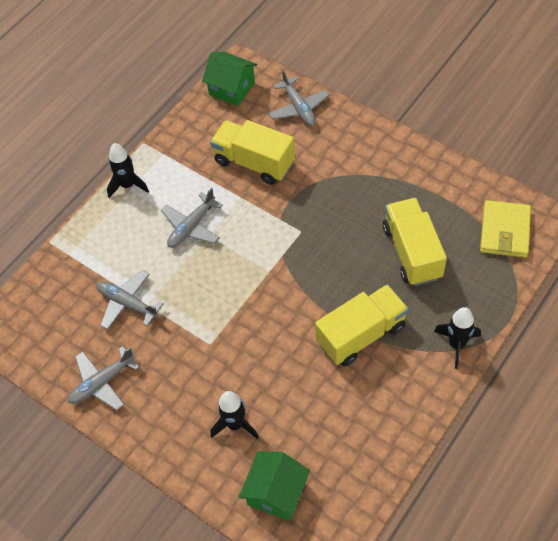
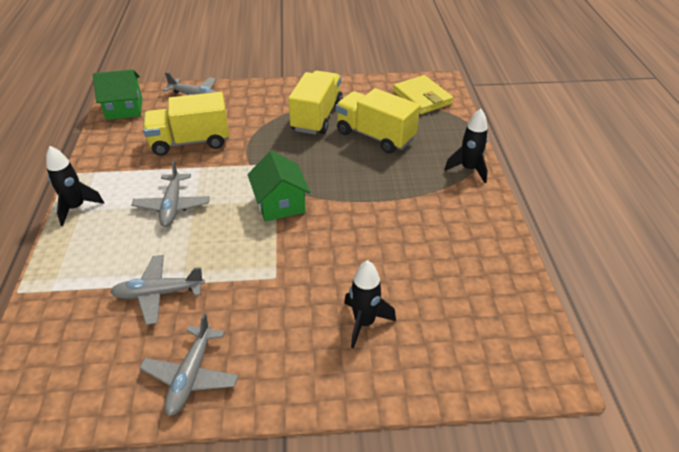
camera: 45 degrees left, 15 degrees down
green house [239,451,310,521] -> green house moved to [248,151,310,222]
yellow truck [315,285,409,366] -> yellow truck moved to [288,71,343,135]

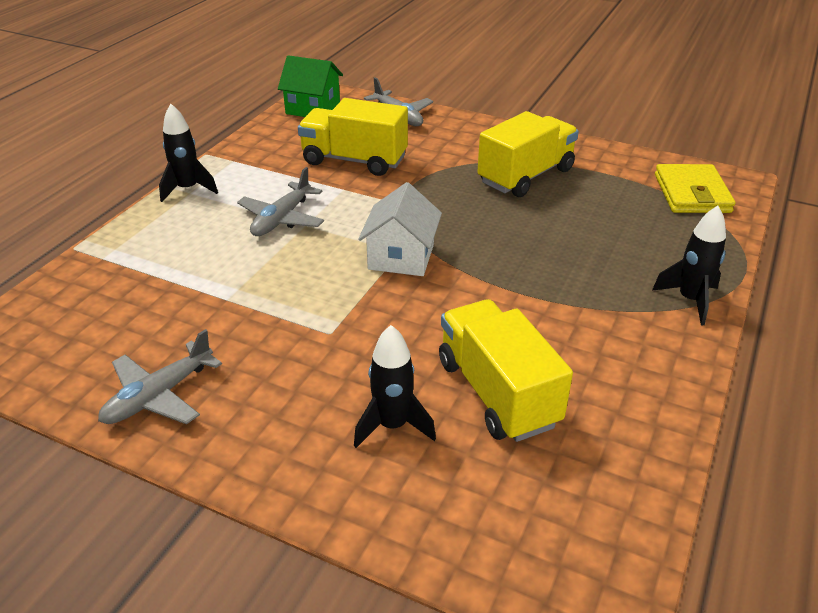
camera: 30 degrees right, 5 degrees down
grey plane [110,255,205,325] -> none
green house [248,151,310,222] -> white house [358,182,442,276]
yellow truck [336,88,420,154] -> yellow truck moved to [439,299,573,442]

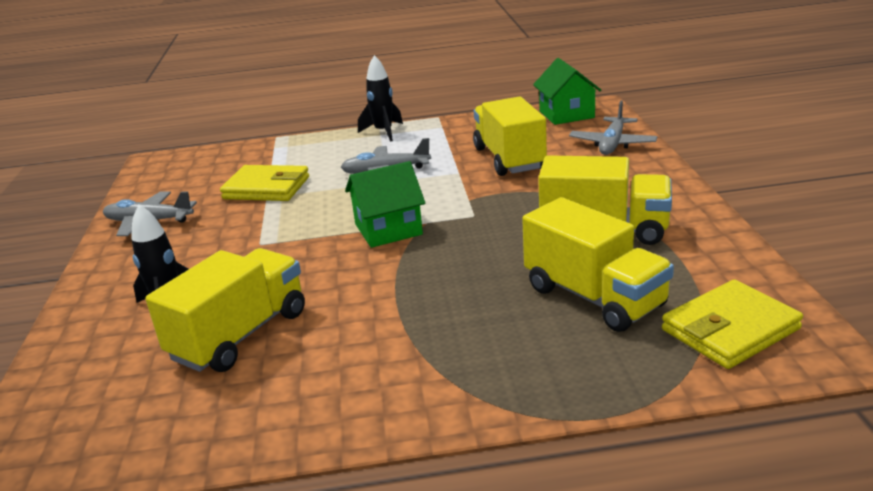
camera: 60 degrees right, 10 degrees down
white house [358,182,442,276] -> green house [345,161,425,248]
black rocket [652,206,726,325] -> none
none -> yellow wallet [220,165,309,201]
none -> yellow truck [522,197,674,332]

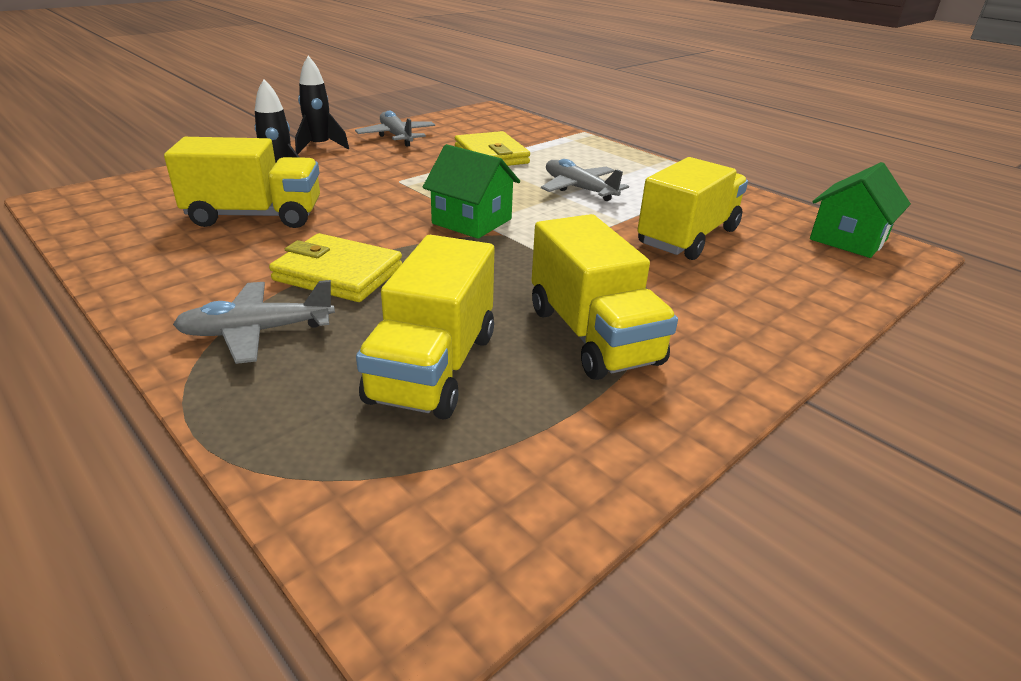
camera: 50 degrees right, 5 degrees up
black rocket [358,55,403,142] -> black rocket moved to [295,56,349,154]
grey plane [569,100,658,155] -> grey plane moved to [173,280,335,364]
yellow wallet [662,279,803,369] -> yellow wallet moved to [269,233,402,302]

